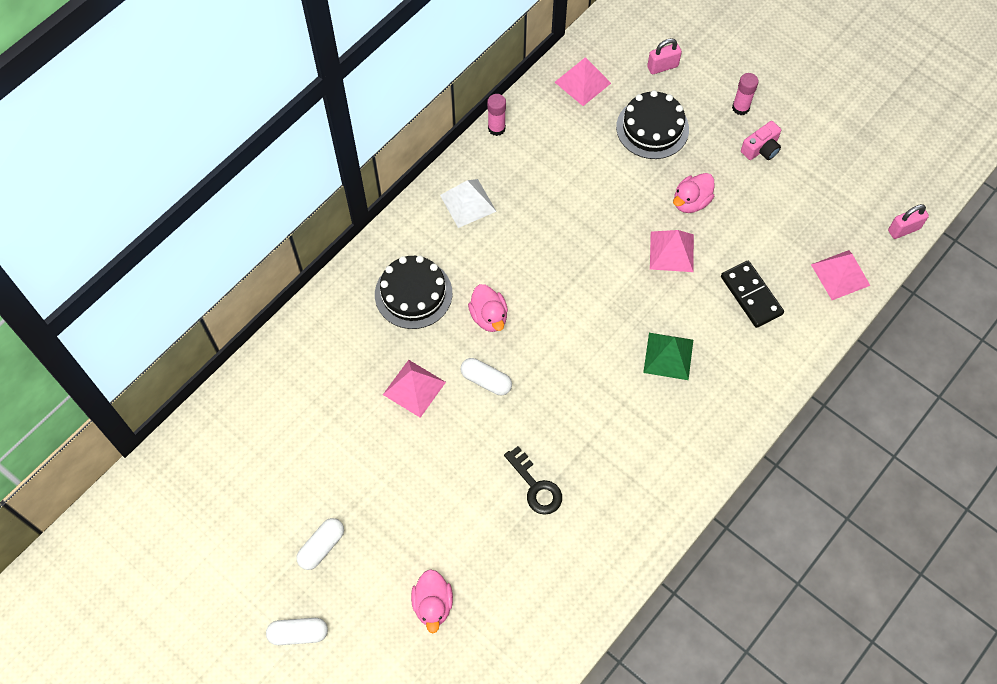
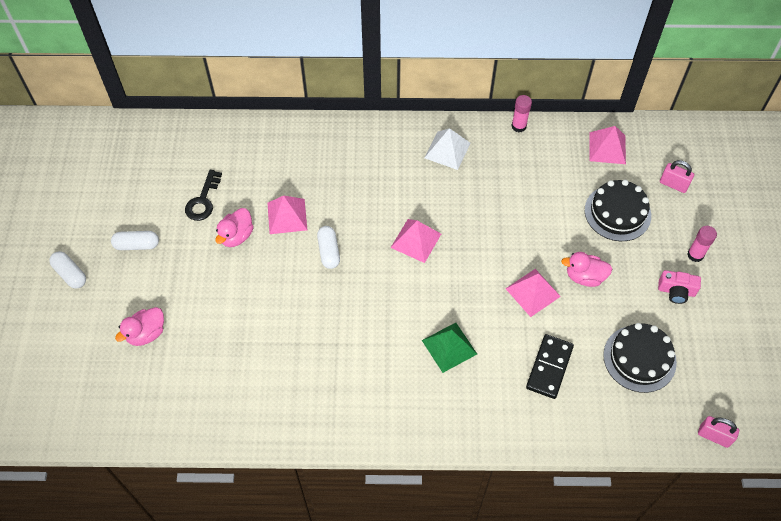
camera: 50 degrees right, 5 degrees down
black cake [375,255,452,329] -> black cake moved to [603,323,677,393]
pink duck [468,284,508,332] -> pink duck moved to [215,208,254,247]
black key [504,446,562,515] -> black key moved to [185,170,222,221]
pink pyramid [811,250,871,300] -> pink pyramid moved to [391,219,441,263]

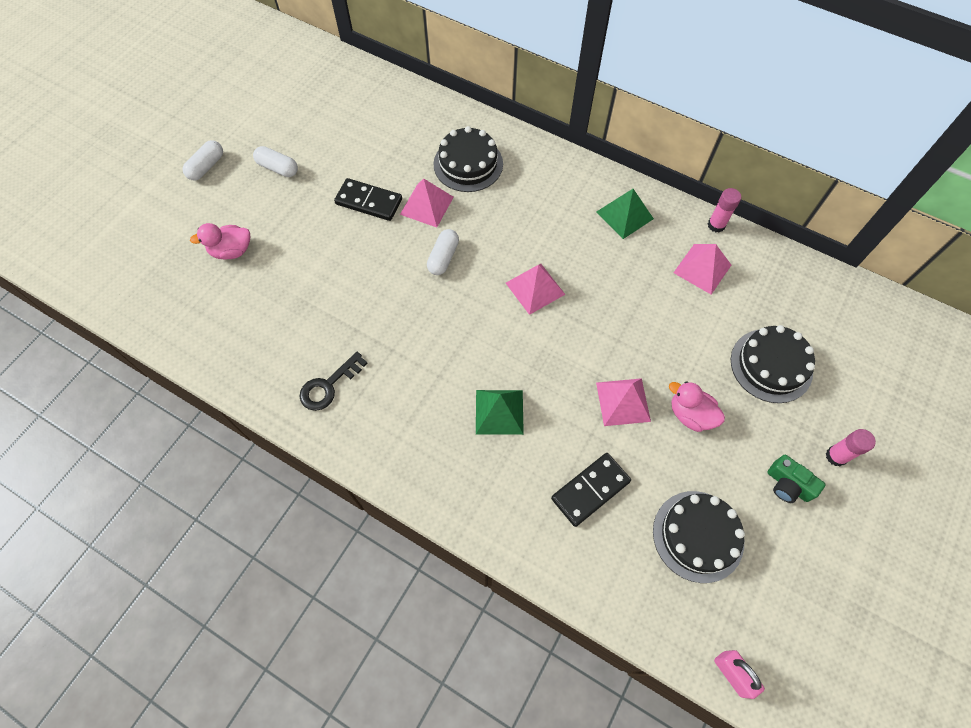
camera: 30 degrees right, 5 degrees up
white capsule [49,251,86,289] -> white capsule turned 45 degrees clockwise [182,140,223,181]
black key [185,170,222,221] -> black key moved to [300,352,368,411]
pink duck [215,208,254,247] -> black domino [334,178,402,221]
white pyramid [424,128,471,170] -> green pyramid [596,189,654,239]
pink pyramid [589,126,626,164] -> pink pyramid moved to [673,244,731,295]
pink camera [658,270,701,304] -> green camera [767,455,826,503]
pink padlock [660,160,694,193] -> none
none -> black cake [433,126,503,192]

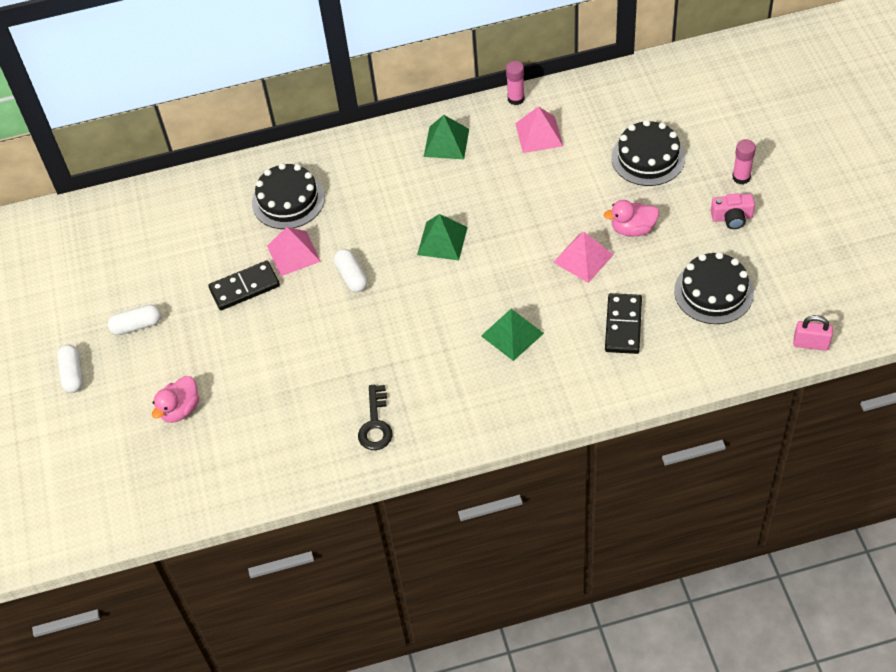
camera: 40 degrees left, 10 degrees down
pink pyramid [506,264,565,315] -> green pyramid [417,214,468,260]
green camera [767,455,826,503] -> pink camera [711,193,755,229]

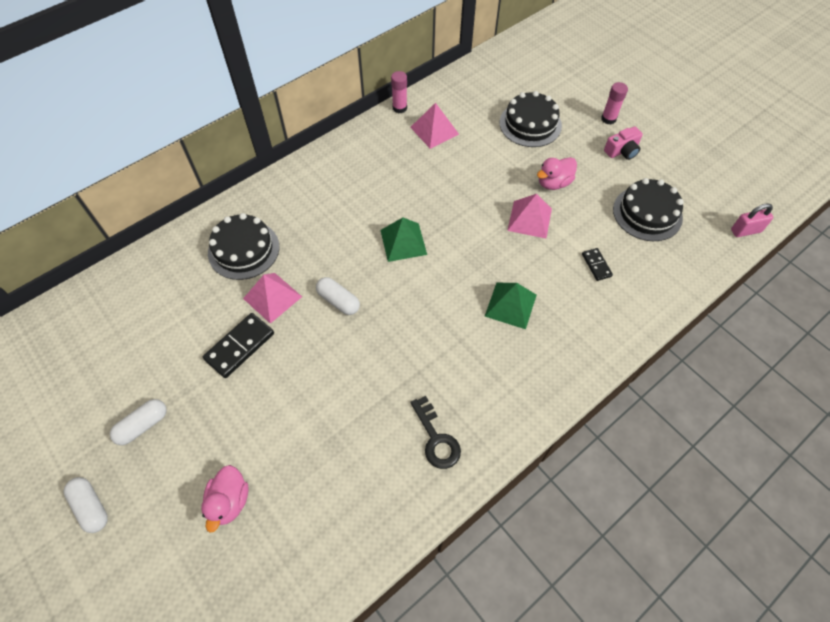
camera: 30 degrees left, 5 degrees up
green pyramid [424,115,469,159] -> none
black domino [605,293,642,354] -> black domino [582,248,613,281], size x0.57

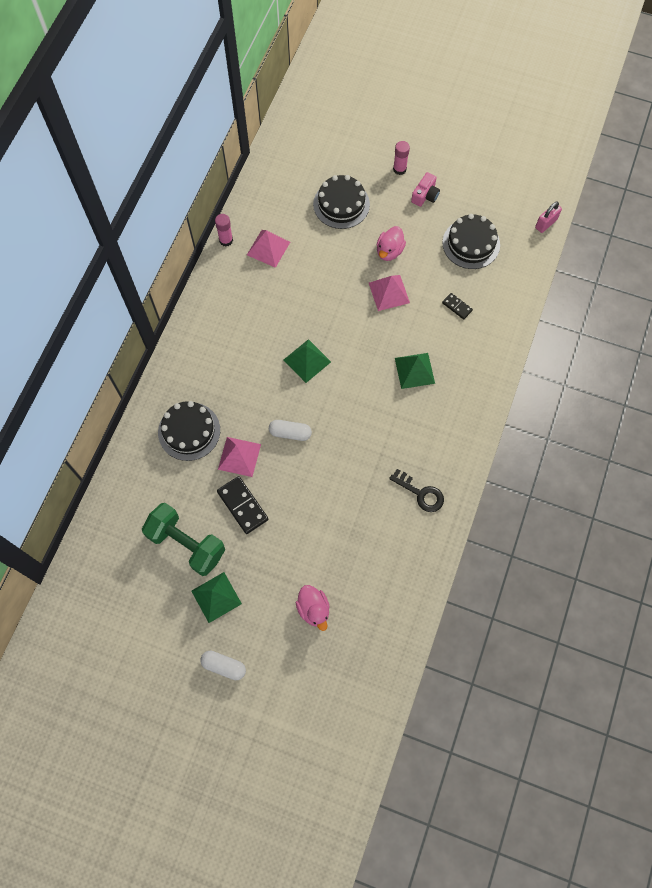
camera: 30 degrees left, 10 degrees up
white capsule [110,399,167,445] -> green pyramid [191,572,242,623]
black domino [203,313,274,378] -> black domino turned 45 degrees counterclockwise [217,476,268,534]
none -> green dumbbell [142,503,225,576]

